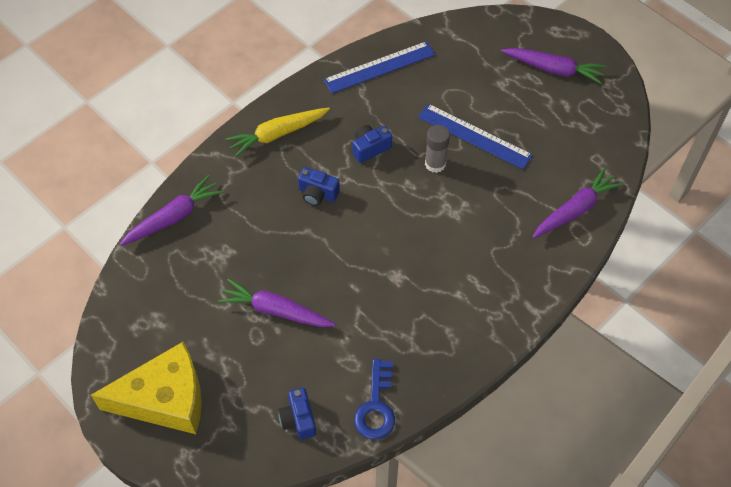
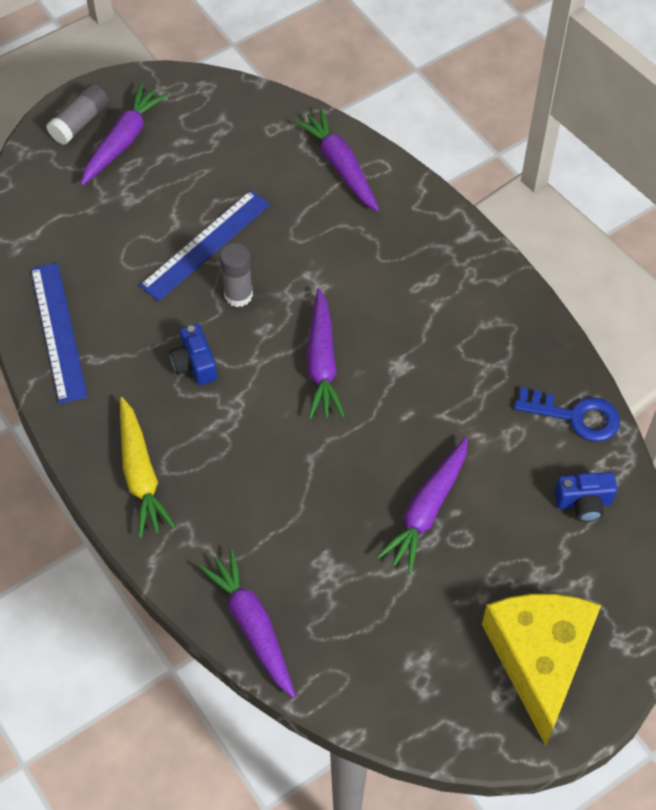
camera: 80 degrees left, 0 degrees up
blue camera [298,167,340,206] -> none
none -> grey glue stick [46,83,109,145]
none -> purple carrot [307,288,345,419]

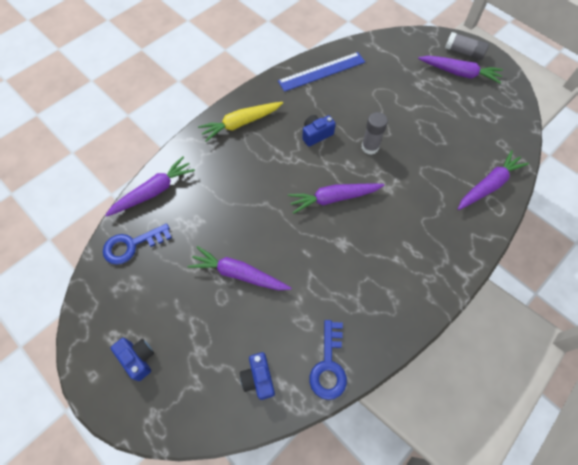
camera: 80 degrees right, 5 degrees up
blue ruler [139,190,270,301] -> none
yellow cheese [482,594,601,746] -> blue camera [111,338,154,381]
none -> blue key [103,223,172,265]

